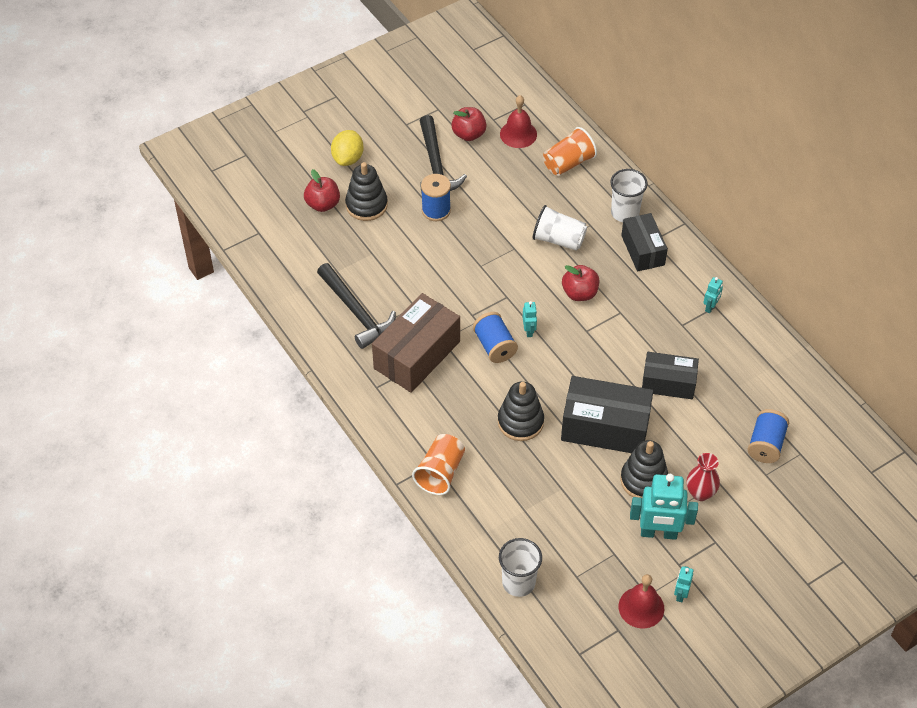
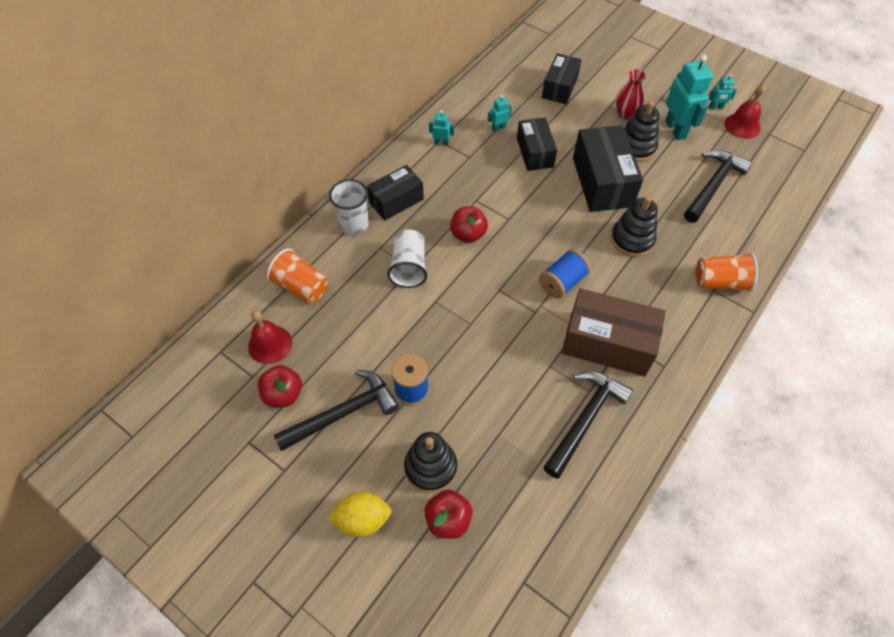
camera: 110 degrees left, 5 degrees up
white cup [499,538,542,597] -> none
turquoise robot [523,301,537,337] -> turquoise robot moved to [488,95,512,132]
blue spool [747,409,789,463] -> black box [542,53,582,104]
none -> black hammer [684,150,752,223]

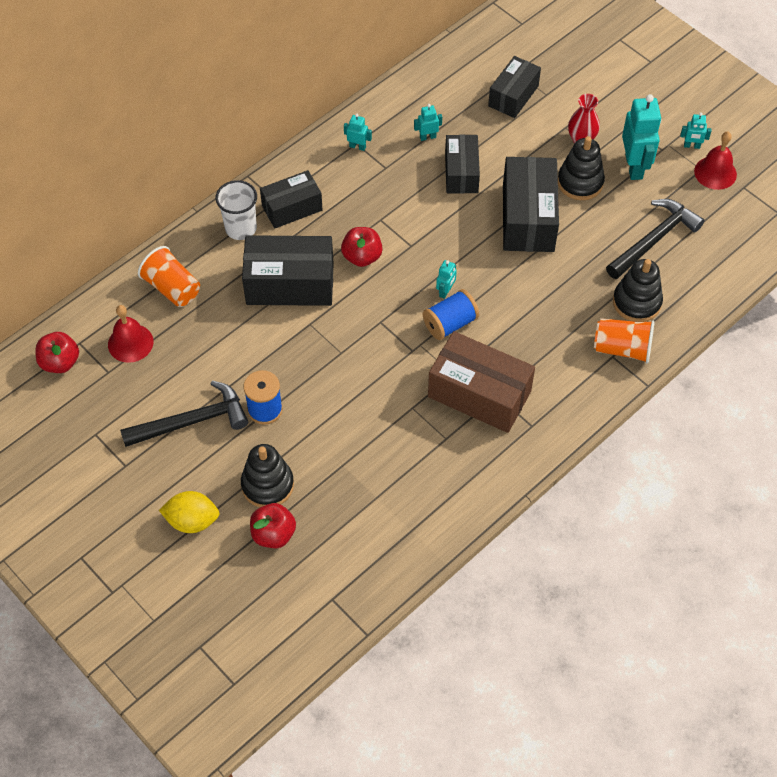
camera: 10 degrees right, 0 degrees up
red apple [258,365,302,407] -> red apple moved to [35,332,79,373]
white cup [387,230,427,288] -> black box [242,235,334,306]
black hammer [543,371,633,479] -> none
black stacking toy [611,196,658,257] -> black stacking toy moved to [613,259,663,322]
none -> turquoise robot [436,260,457,299]

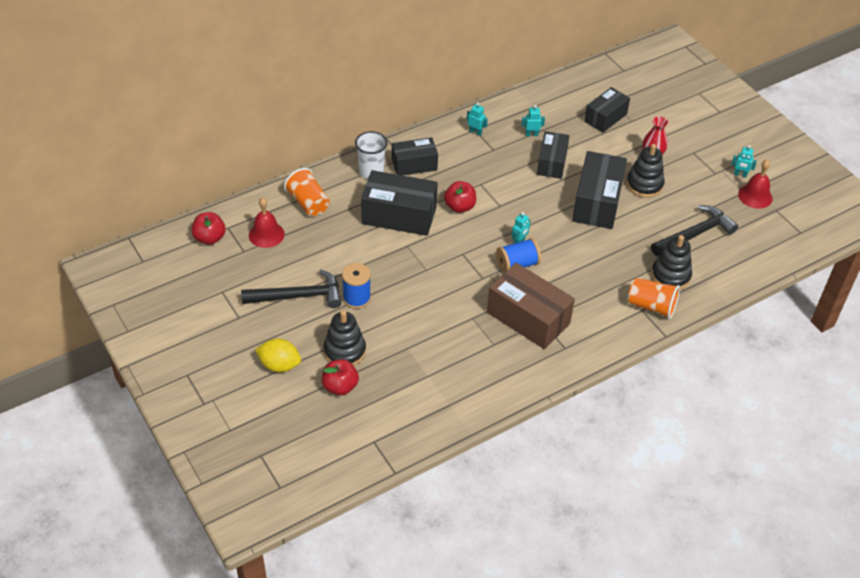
camera: 10 degrees right, 10 degrees down
turquoise robot [622,94,661,180] -> none

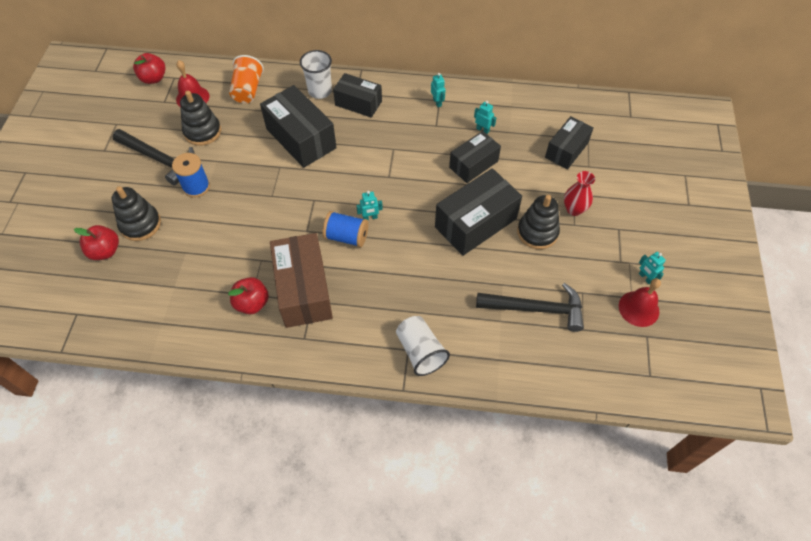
camera: 40 degrees right, 10 degrees up
yellow lemon [255,339,301,372] -> none
red apple [444,181,476,213] -> red apple moved to [228,277,269,314]
black box [584,87,630,133] -> black box turned 45 degrees counterclockwise [545,116,594,170]
orange cup [628,278,680,319] -> white cup [396,316,450,376]
black stacking toy [651,235,692,290] -> black stacking toy moved to [180,91,221,146]

